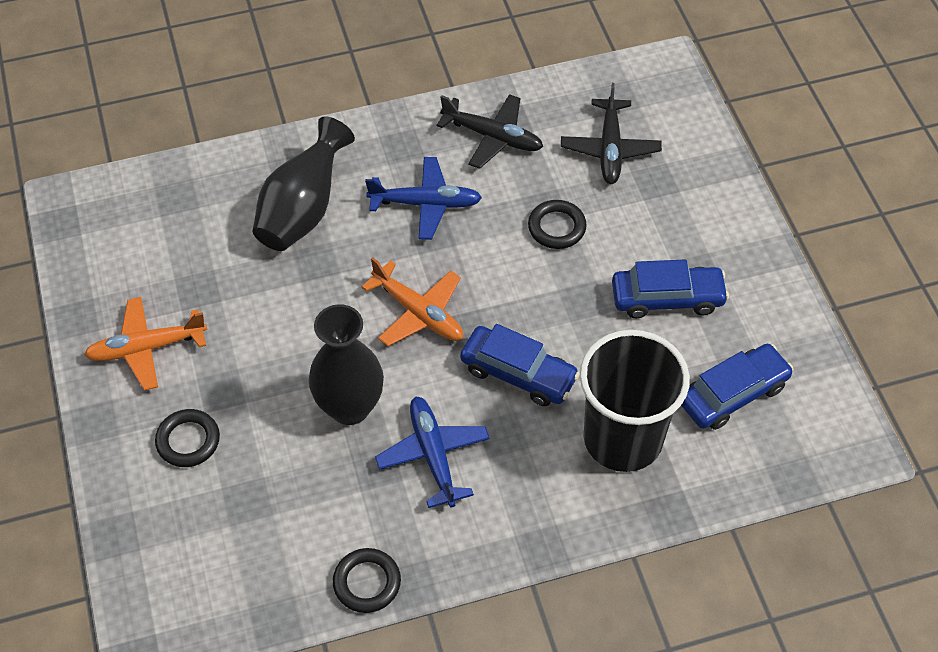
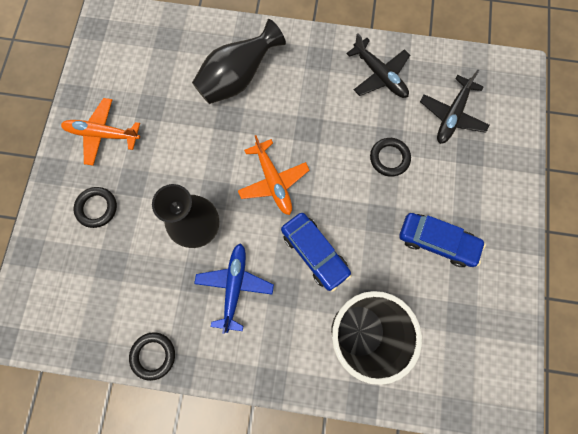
camera: 25 degrees right, 20 degrees up
blue plane [365,157,482,240] -> none
blue car [681,344,794,430] -> none

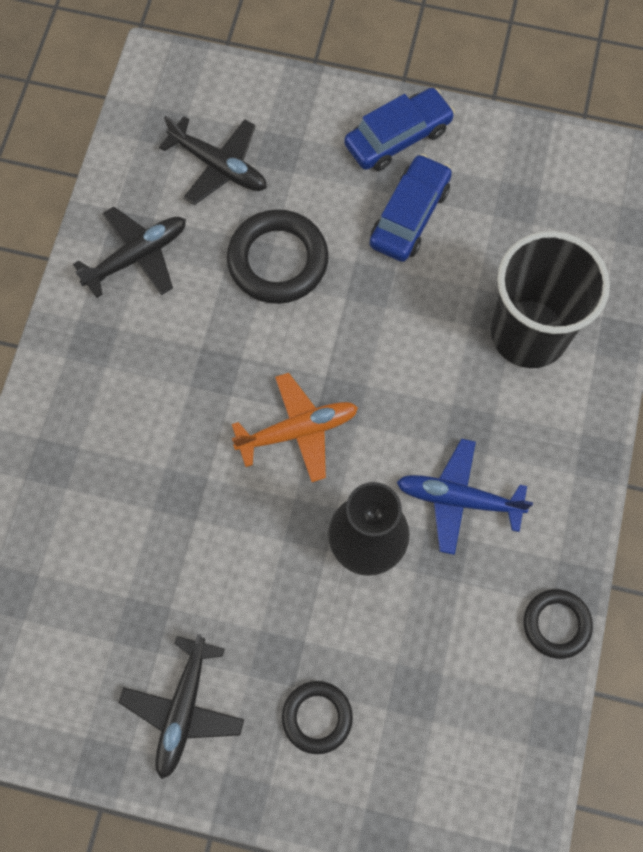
camera: 85 degrees left, 5 degrees down
orange plane [61,98,140,166] -> black plane [119,634,244,779]
black vase [192,19,286,104] -> none
blue car [281,213,351,292] -> blue car moved to [344,88,455,171]
black ring [370,138,411,177] -> black ring [227,209,329,304], size x1.64

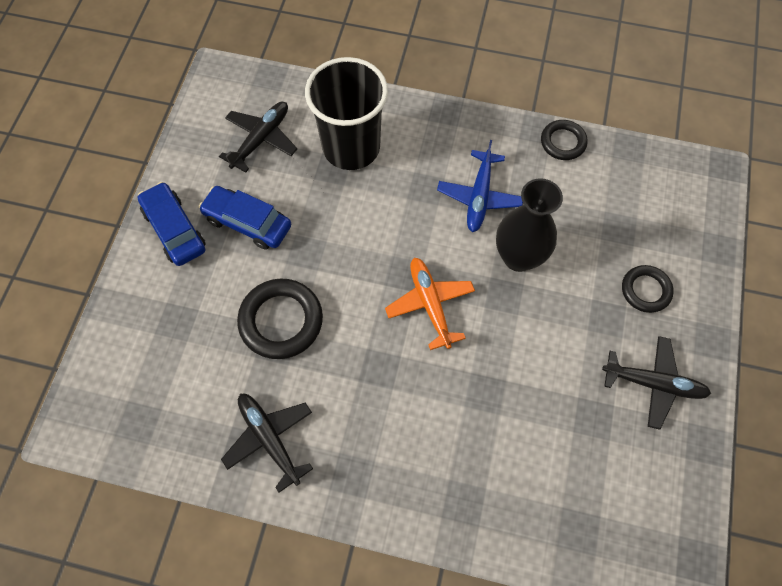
camera: 90 degrees left, 5 degrees down
black plane [159,116,267,205] -> black plane moved to [219,102,297,173]

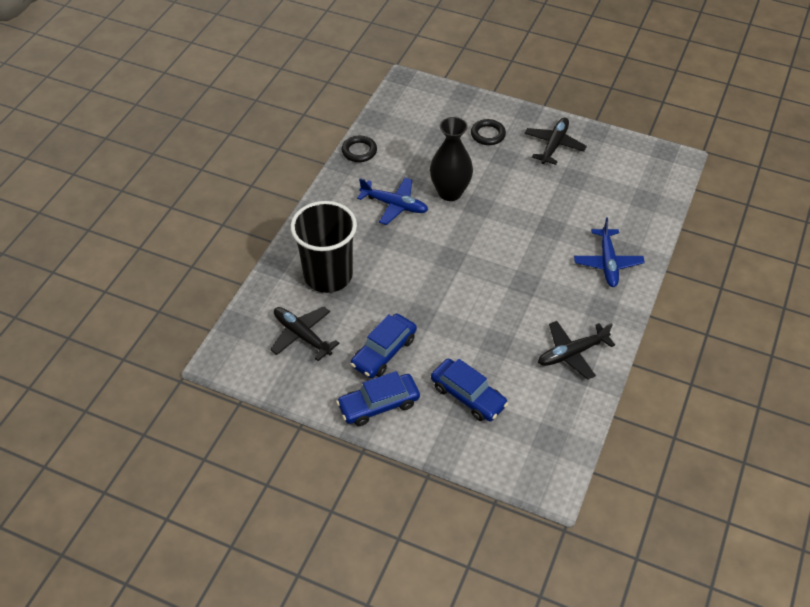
camera: 80 degrees left, 15 degrees down
black ring [237,278,323,359] -> none
orange plane [385,258,475,350] -> none
none -> blue car [431,359,508,421]
none -> blue plane [574,218,645,287]

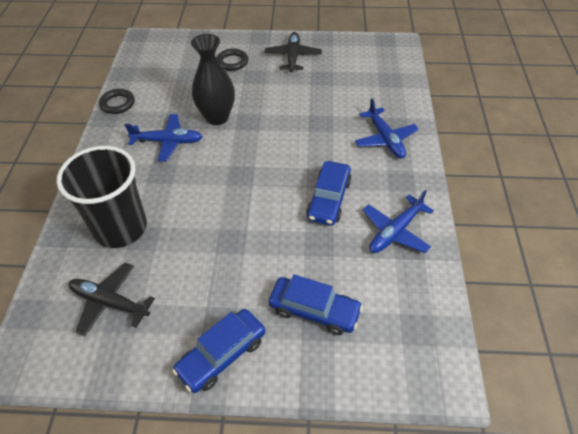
camera: 20 degrees left, 0 degrees up
blue car [350,314,417,378] -> blue car moved to [306,161,352,226]
black plane [538,321,615,380] -> blue plane [363,190,434,253]

